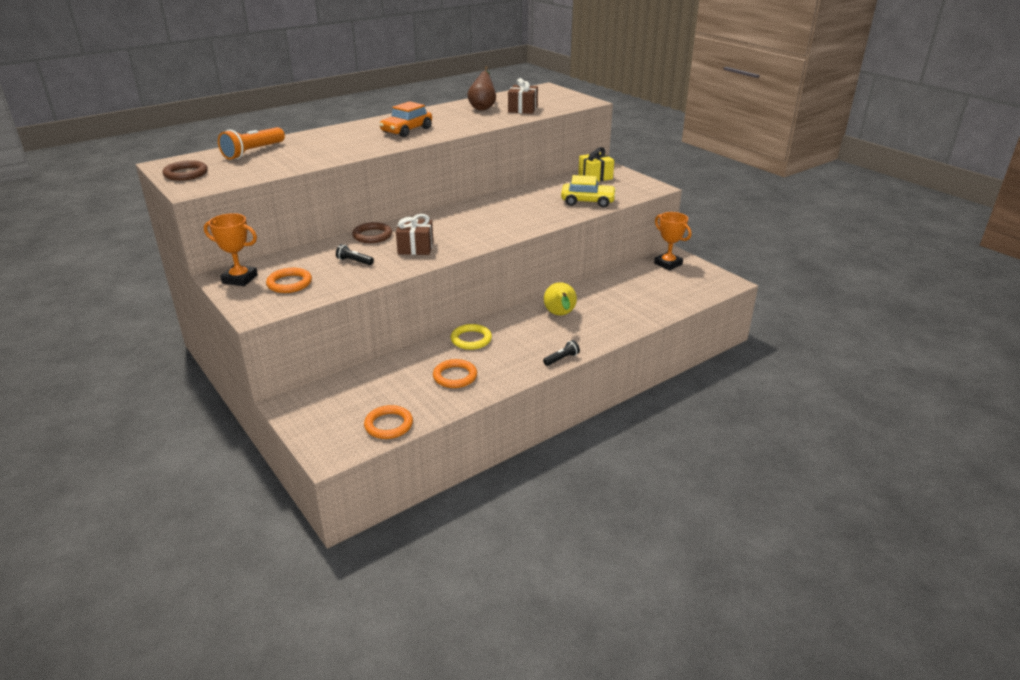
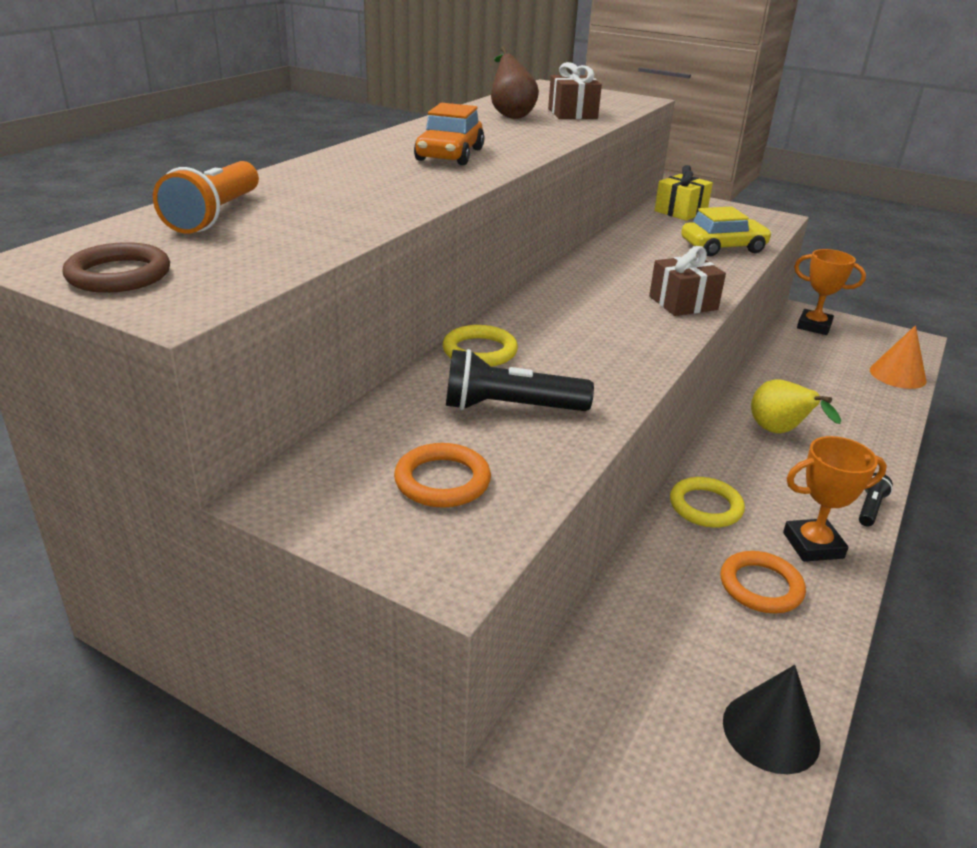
camera: 25 degrees left, 0 degrees up
orange trophy [204,213,258,286] -> orange trophy moved to [783,436,887,562]
black flashlight [336,244,374,265] -> black flashlight [446,349,594,411], size x1.90
brown ring [352,222,392,243] -> yellow ring [442,325,518,367]
orange ring [364,405,413,439] -> black cone [723,665,820,774]
brown gift [396,214,433,255] -> brown gift moved to [649,246,726,316]
none -> orange cone [870,325,927,389]

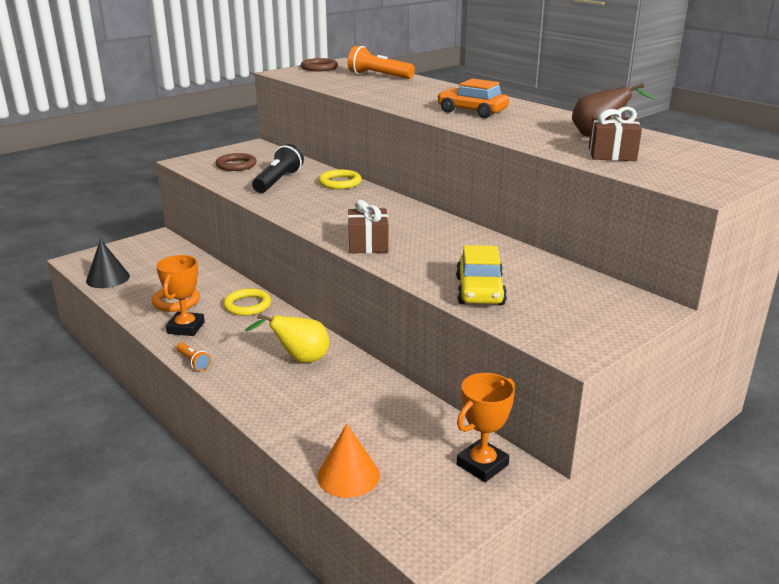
camera: 110 degrees right, 5 degrees down
orange ring [394,443,491,508] -> brown ring [216,153,257,171]
yellow gift [654,165,713,221] -> none
black flashlight [859,473,893,527] -> orange flashlight [176,342,211,371]

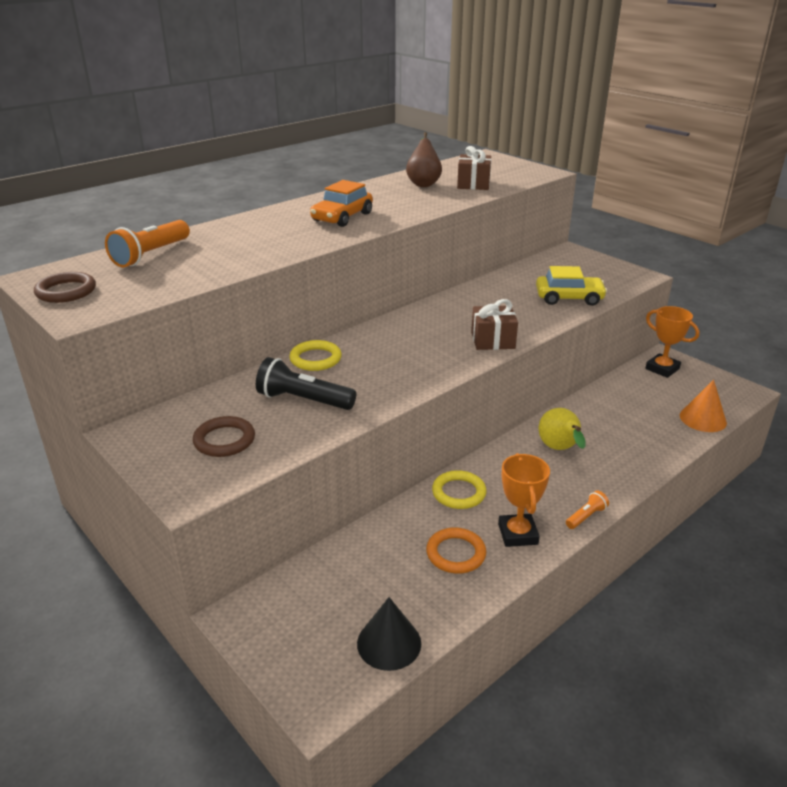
camera: 90 degrees left, 5 degrees up
orange trophy [156,255,205,336] -> orange trophy turned 75 degrees clockwise [498,453,550,547]

